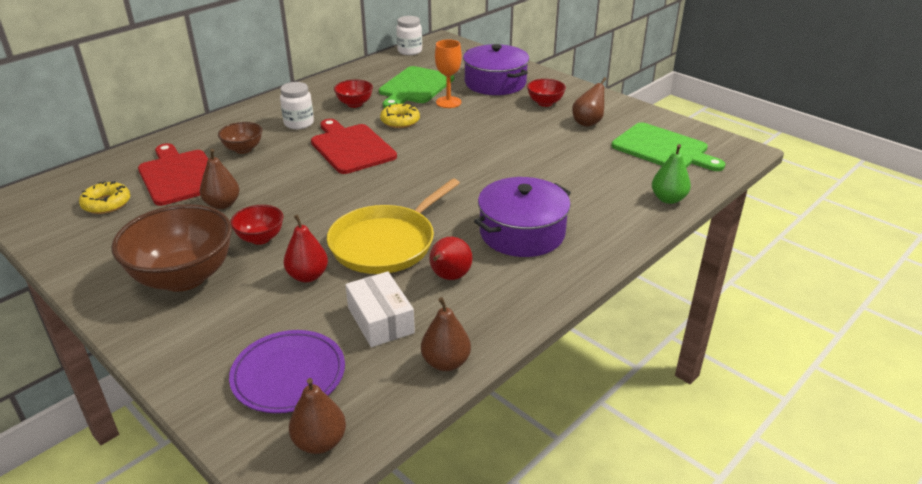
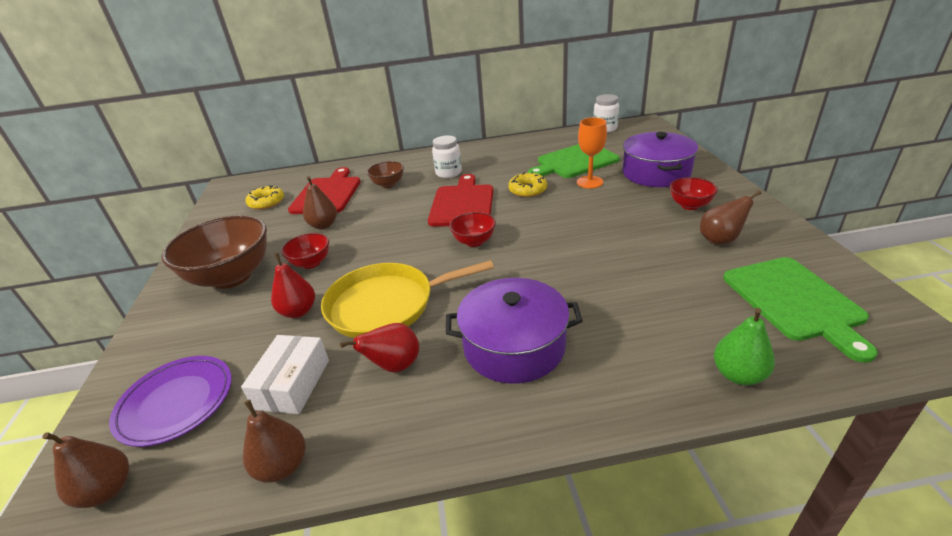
camera: 40 degrees right, 0 degrees up
red bowl [334,80,373,108] -> red bowl moved to [449,212,496,247]

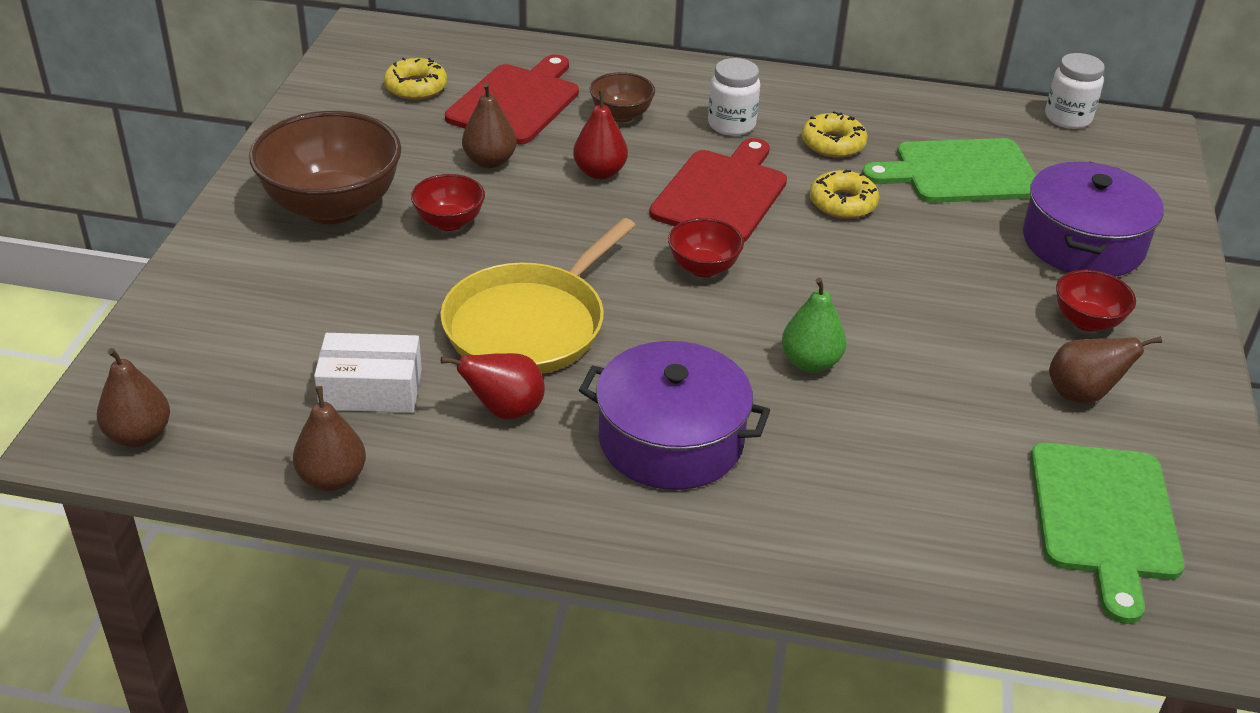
camera: 15 degrees right, 5 degrees up
purple plate [109,356,232,447] -> none
white box [241,335,329,414] -> white box turned 60 degrees clockwise [314,333,422,413]
red pear [271,253,315,318] -> red pear moved to [573,91,628,179]
yellow pan [321,260,494,338] -> yellow pan turned 60 degrees counterclockwise [440,218,636,374]
orange goblet [577,117,607,189] -> none
green pear [714,308,775,385] -> green pear moved to [782,278,846,372]
none -> yellow donut [802,111,867,158]

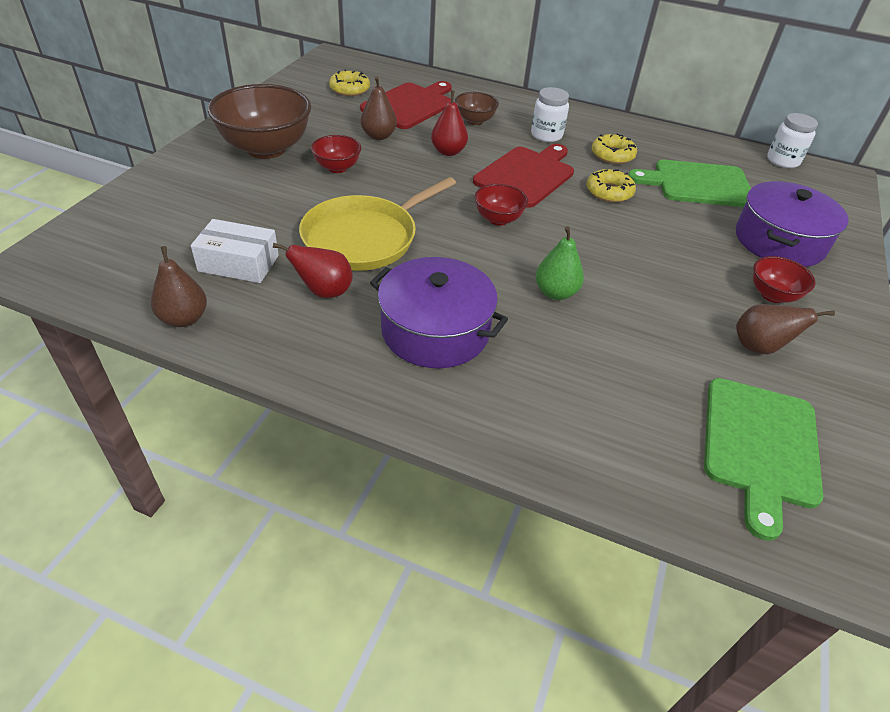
camera: 10 degrees right, 5 degrees up
brown pear [97,348,170,447] -> none

